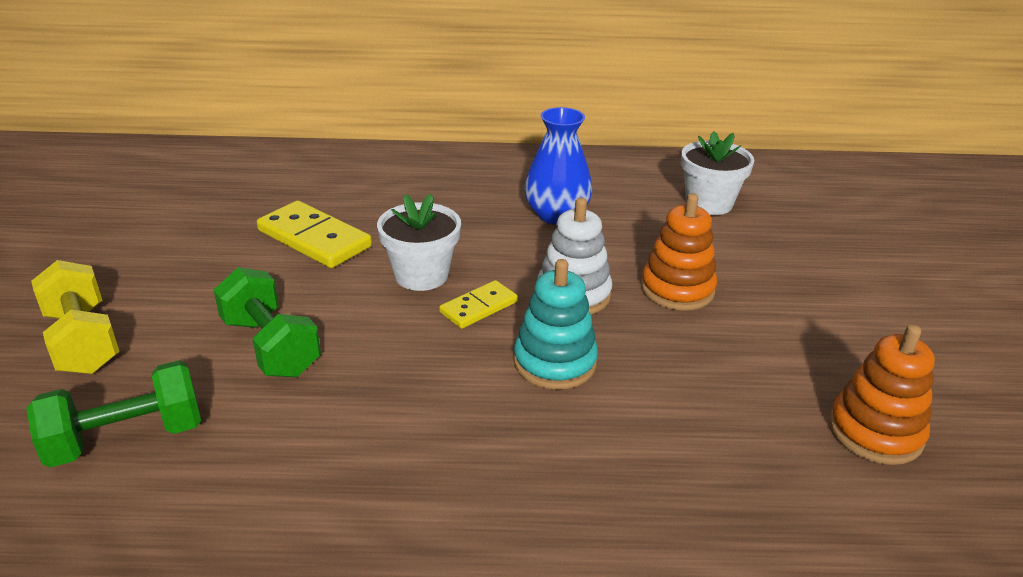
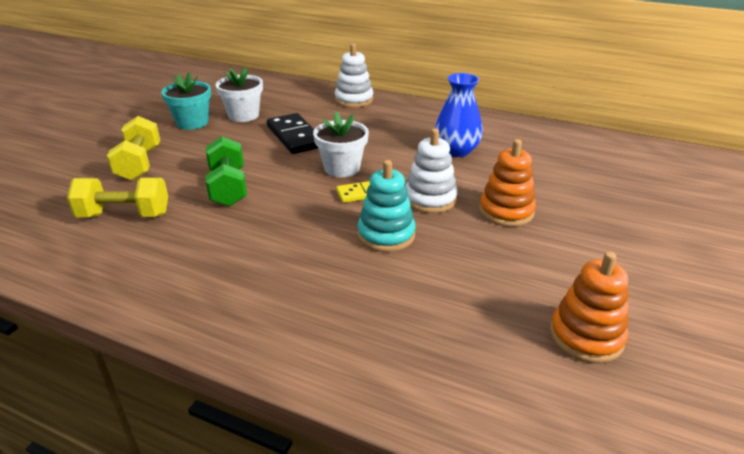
camera: 25 degrees right, 0 degrees up
green dumbbell [26,360,201,468] -> yellow dumbbell [67,178,168,217]
yellow domino [257,200,372,268] -> black domino [267,113,318,154]
white flower pot [681,131,754,215] -> white flower pot moved to [215,68,263,122]
none -> turquoise flower pot [161,72,211,130]
none -> white stacking toy [335,43,373,108]

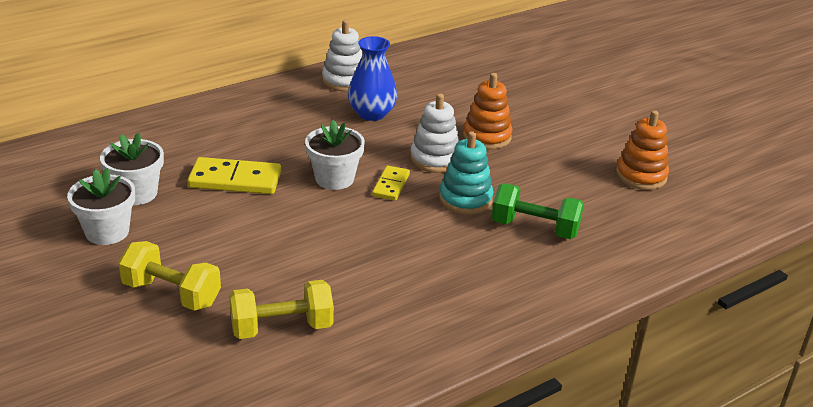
camera: 60 degrees left, 0 degrees up
yellow dumbbell [67,178,168,217] -> yellow dumbbell turned 45 degrees clockwise [229,280,334,339]
turquoise flower pot [161,72,211,130] -> white flower pot [67,168,135,245]
green dumbbell [206,136,247,207] -> green dumbbell moved to [491,183,584,239]
black domino [267,113,318,154] -> yellow domino [187,157,281,194]
white stacking toy [335,43,373,108] -> white stacking toy moved to [322,20,363,92]

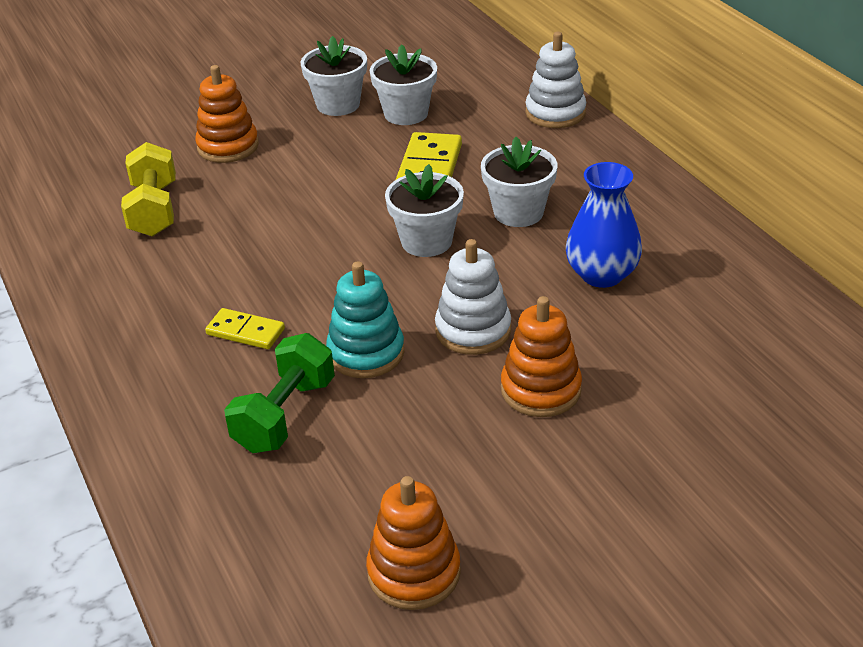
camera: 100 degrees right, 5 degrees up
yellow dumbbell [118,241,221,311] -> orange stacking toy [195,65,259,163]
white stacking toy [322,20,363,92] -> white stacking toy moved to [525,32,586,128]
yellow domino [372,166,410,200] -> yellow domino moved to [205,308,285,349]
none -> white flower pot [481,137,558,227]

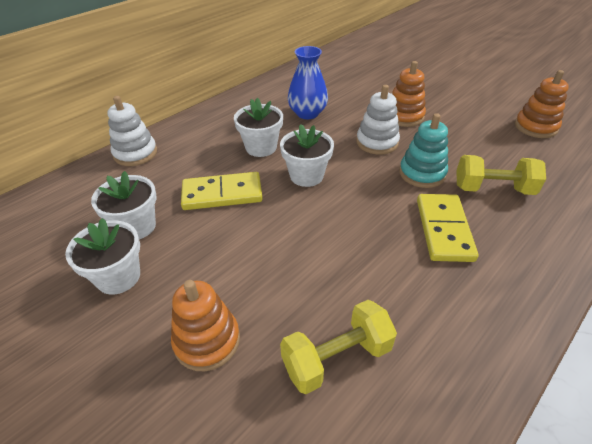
camera: 110 degrees left, 5 degrees up
yellow domino [205,308,285,349] -> yellow domino [417,194,478,262], size x1.69
green dumbbell [224,333,335,453] -> yellow dumbbell [457,155,546,195]

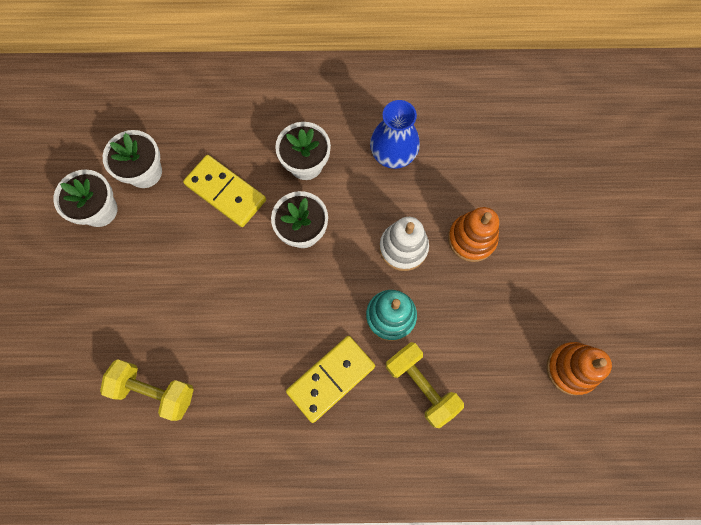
camera: 45 degrees right, 30 degrees up
white stacking toy [107,96,157,166] -> none
orange stacking toy [171,280,240,371] -> none

